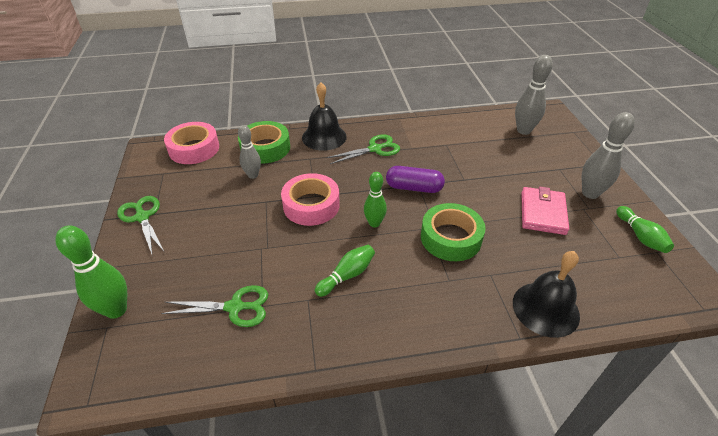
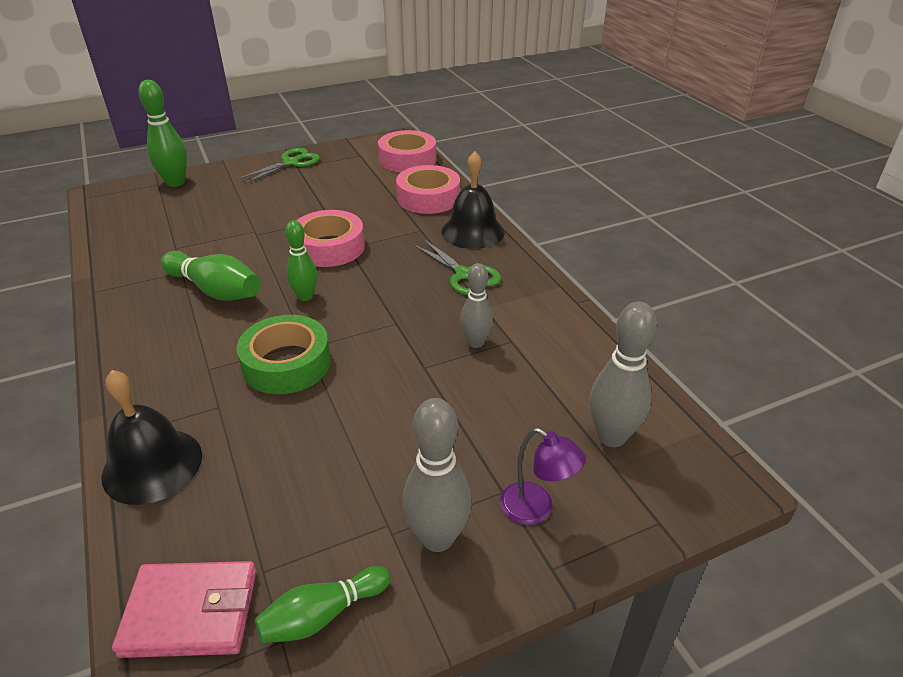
camera: 75 degrees right, 5 degrees down
green scissors [161,285,268,327] -> none
green tape [238,121,290,164] -> pink tape [396,165,460,214]
grey bowling pin [238,125,261,179] -> grey bowling pin moved to [460,263,493,348]
green bowling pin [315,245,375,297] -> green bowling pin [161,251,260,301], size x1.52
purple capsule [386,166,445,193] -> none
pink wallet [521,186,569,235] -> pink wallet moved to [112,561,256,658]
none -> purple lamp [500,428,586,525]

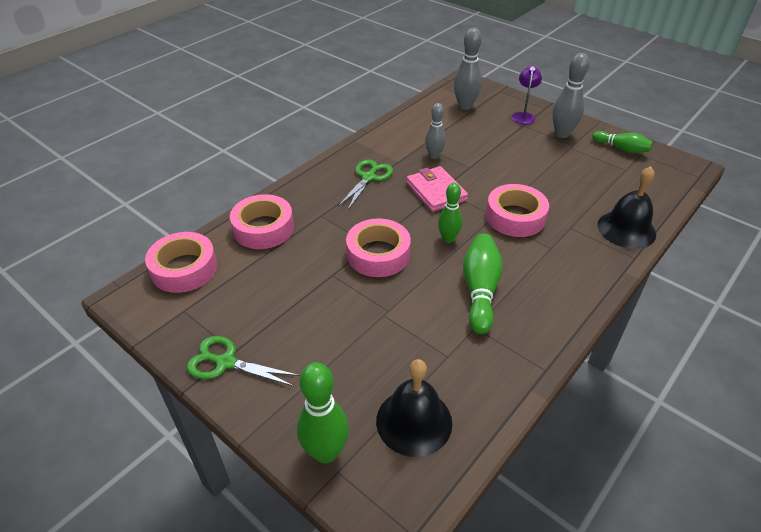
camera: 115 degrees left, 5 degrees up
pink wallet [112,561,256,658] -> pink wallet moved to [406,166,468,212]
green tape [237,315,331,394] -> pink tape [486,184,549,237]
black bell [441,151,505,249] -> black bell moved to [376,359,452,457]

